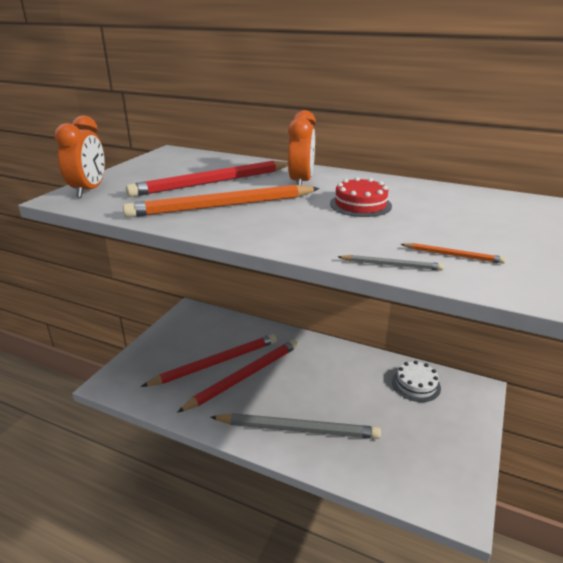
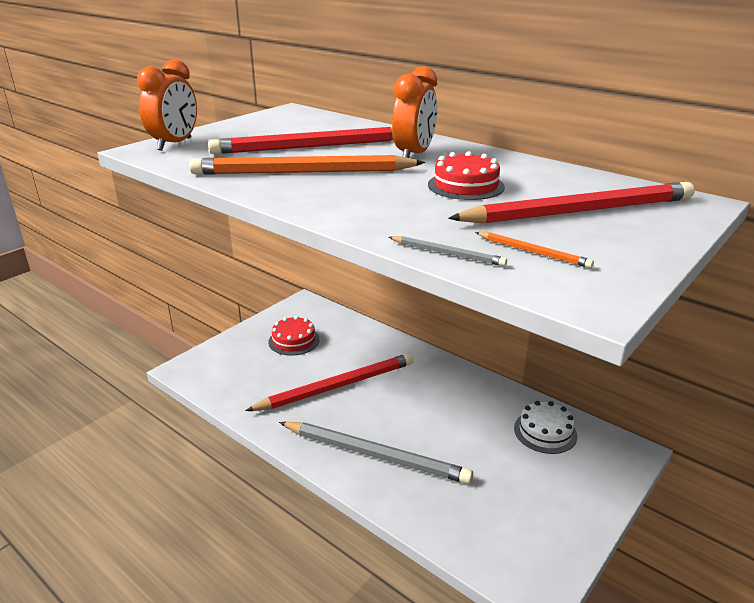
camera: 15 degrees right, 0 degrees up
red pencil [141,334,277,387] -> red pencil moved to [448,182,695,224]
none -> red cake [268,316,319,356]

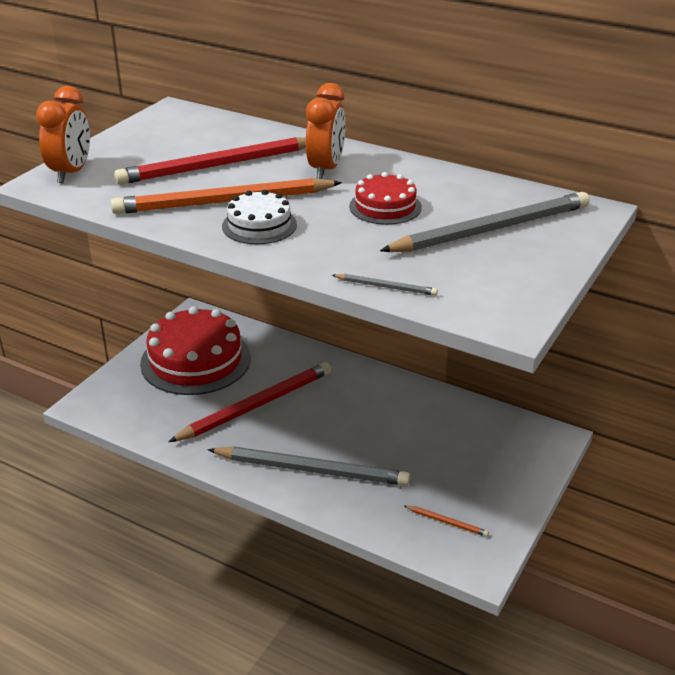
camera: 10 degrees left, 5 degrees up
red cake [268,316,319,356] -> red cake [140,306,251,395], size x1.96
red pencil [448,182,695,224] -> grey pencil [380,192,590,252]
orange pencil [475,232,594,268] -> orange pencil moved to [403,505,489,537]
white cake [514,401,577,454] -> white cake moved to [222,190,297,244]

